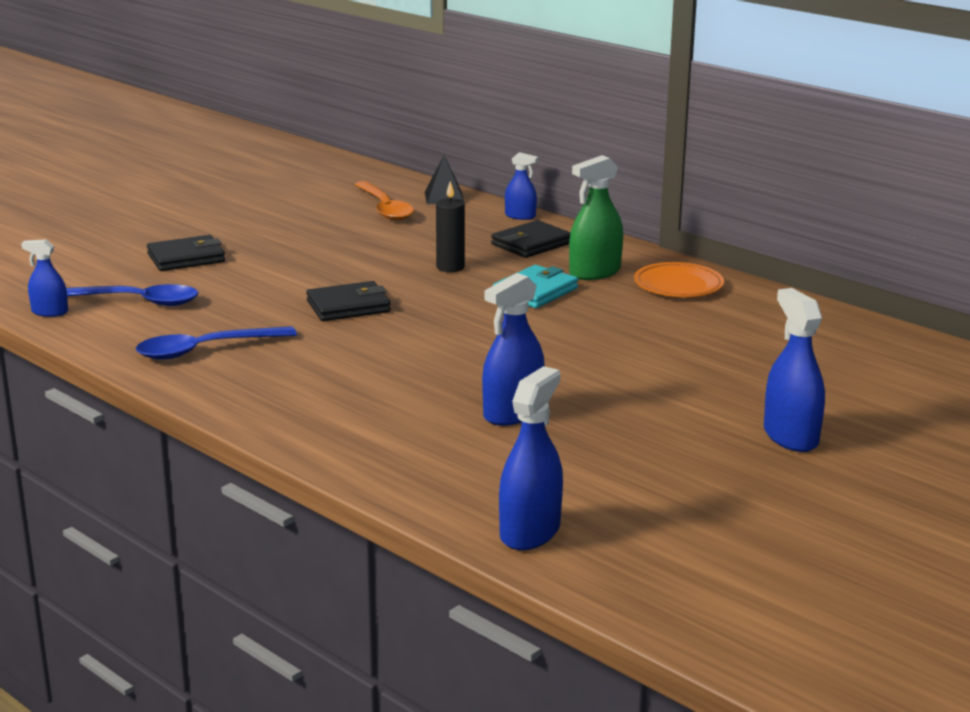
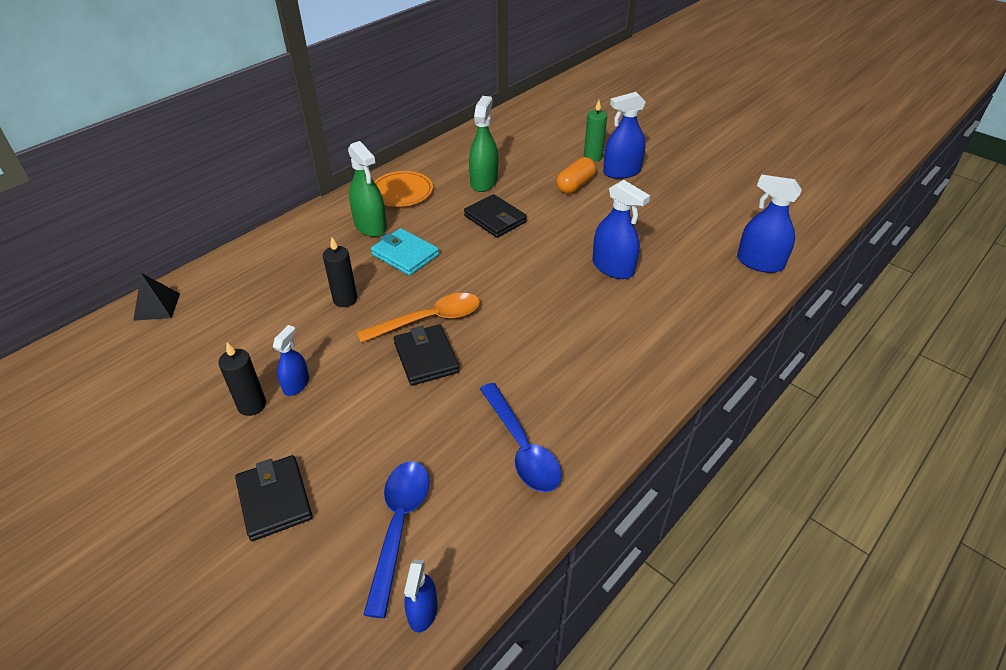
camera: 90 degrees left, 20 degrees up
orange spoon [355,181,414,221] -> orange spoon moved to [357,293,480,343]
black wallet [491,220,571,258] -> black wallet moved to [464,194,527,238]
blue spray bottle [505,152,538,220] -> blue spray bottle moved to [273,325,309,396]
none -> black candle [218,342,266,416]
none -> green spray bottle [469,96,498,192]
none -> orange capsule [556,157,596,194]
none -> green candle [584,100,607,162]

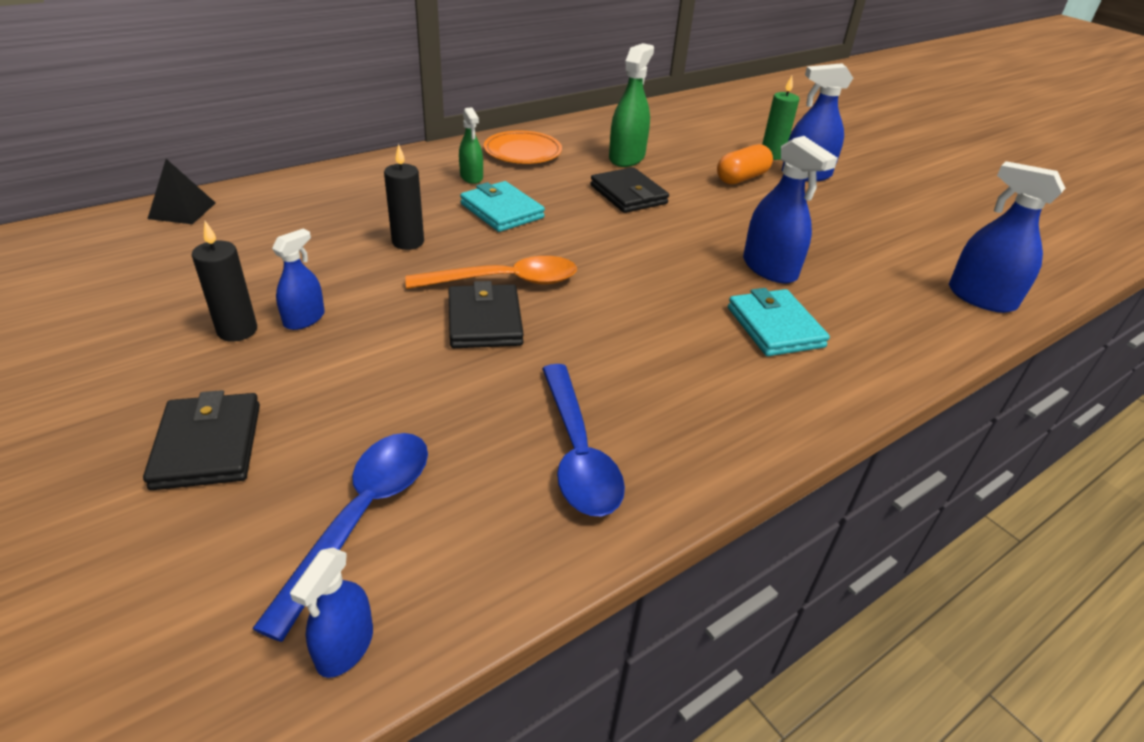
camera: 10 degrees right, 5 degrees down
green spray bottle [348,141,387,237] -> green spray bottle [459,107,483,184], size x0.60
none -> turquoise wallet [728,288,830,356]

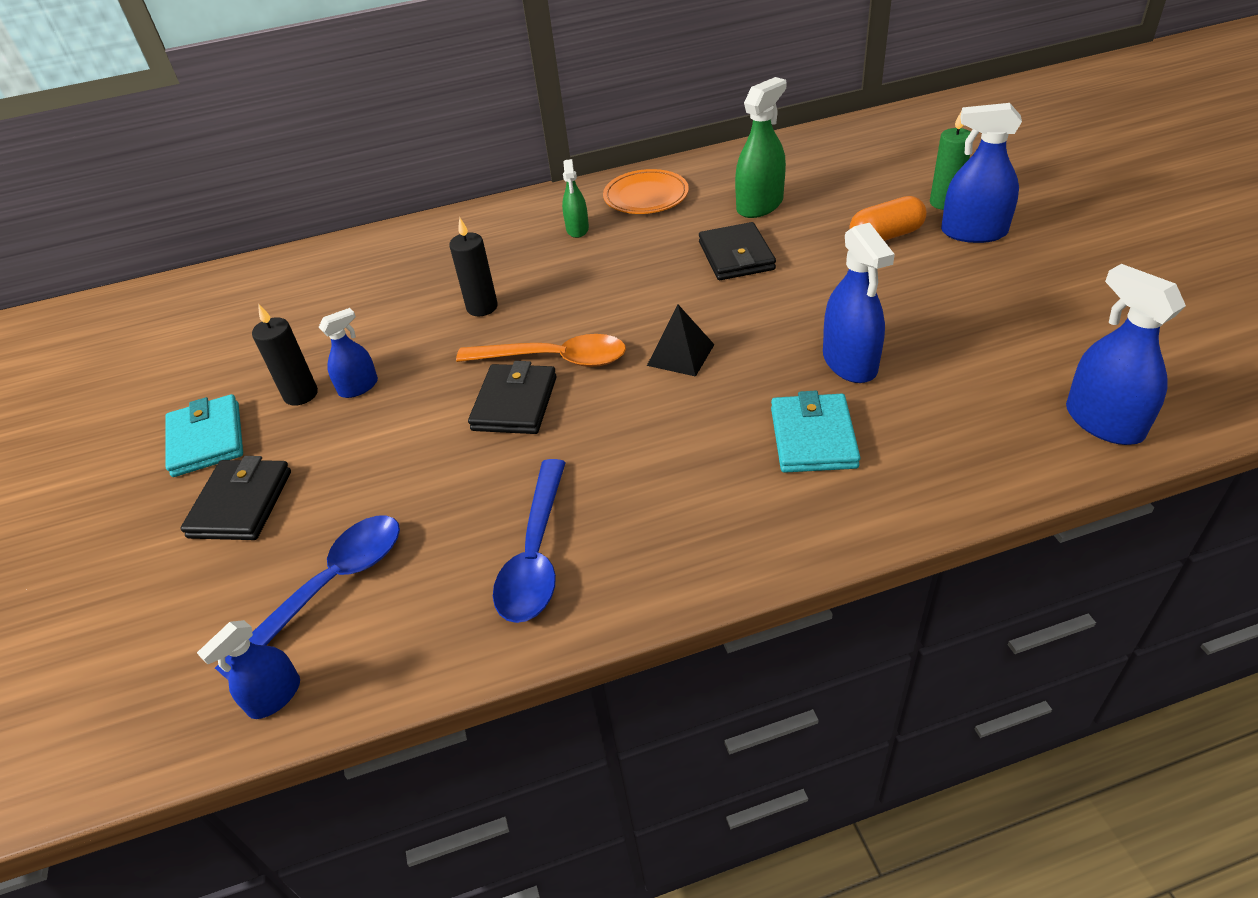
camera: 25 degrees right, 5 degrees up
black pyramid [148,159,216,224] -> black pyramid moved to [647,305,715,377]
turquoise wallet [460,181,545,232] -> turquoise wallet moved to [165,394,243,477]

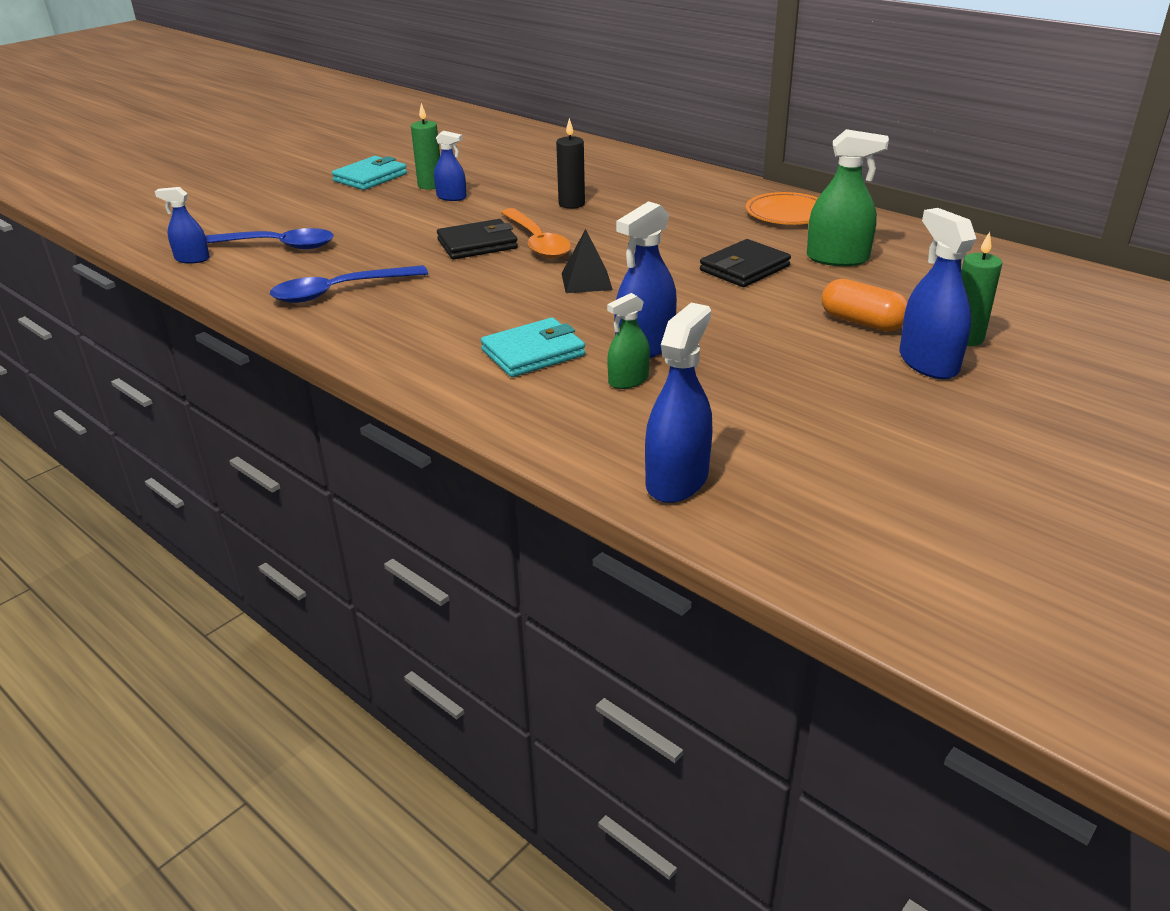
camera: 55 degrees right, 10 degrees down
black wallet [180,456,291,540] -> none
black candle [252,303,318,406] -> green candle [411,103,440,190]
green spray bottle [562,159,589,238] -> green spray bottle moved to [607,293,650,389]

